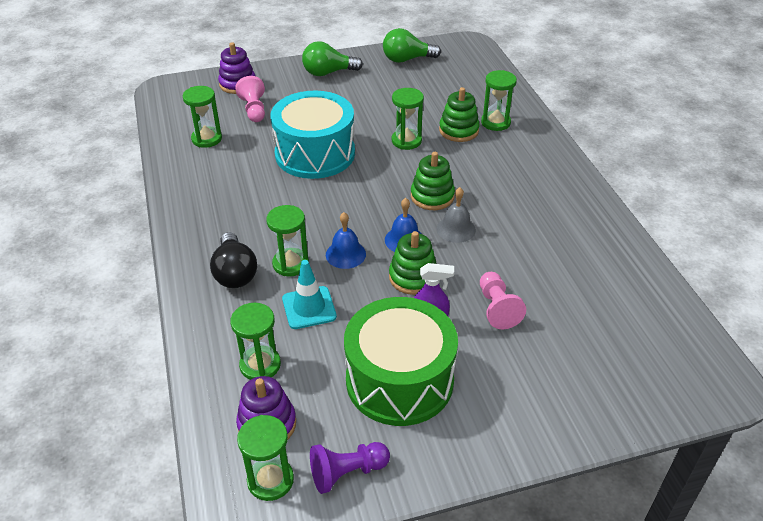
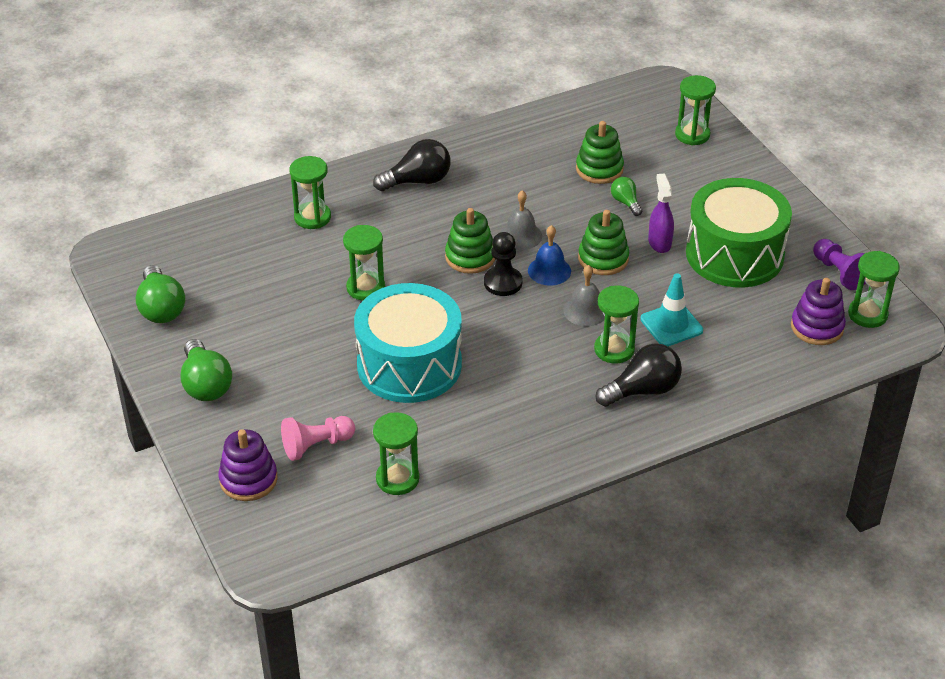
camera: 100 degrees left, 0 degrees up
green hourglass [230,303,281,380] -> green hourglass moved to [675,75,716,146]
blue bell [326,212,366,269] -> grey bell [563,265,605,326]
green stacking toy [439,87,480,142] -> green stacking toy moved to [576,121,624,184]
pink pawn [480,272,526,329] -> green light bulb [611,177,642,216]
none -> black light bulb [373,139,450,191]
none -> black pawn [484,232,522,296]

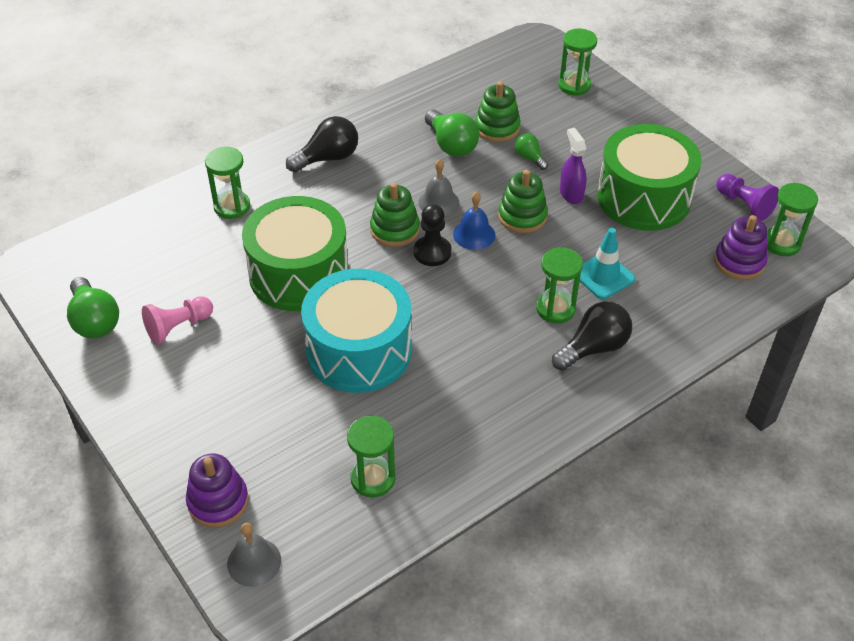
camera: 10 degrees left, 5 degrees up
green light bulb [180,339,232,401] -> green light bulb moved to [425,110,479,157]
pink pawn [281,416,355,461] -> pink pawn moved to [142,296,213,345]
green hourglass [343,225,385,301] -> green drum [242,196,349,311]
grey bell [563,265,605,326] -> grey bell moved to [227,523,281,587]

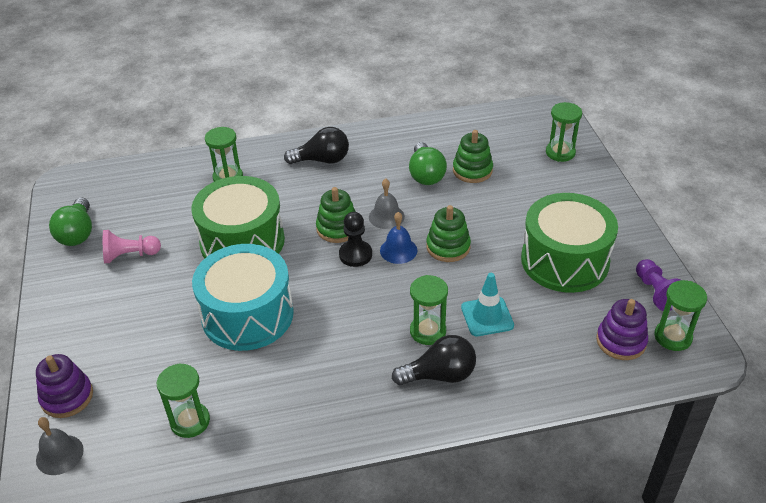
camera: 25 degrees right, 5 degrees down
green light bulb [515,133,548,170] -> none
purple spray bottle [560,128,587,204] -> none

